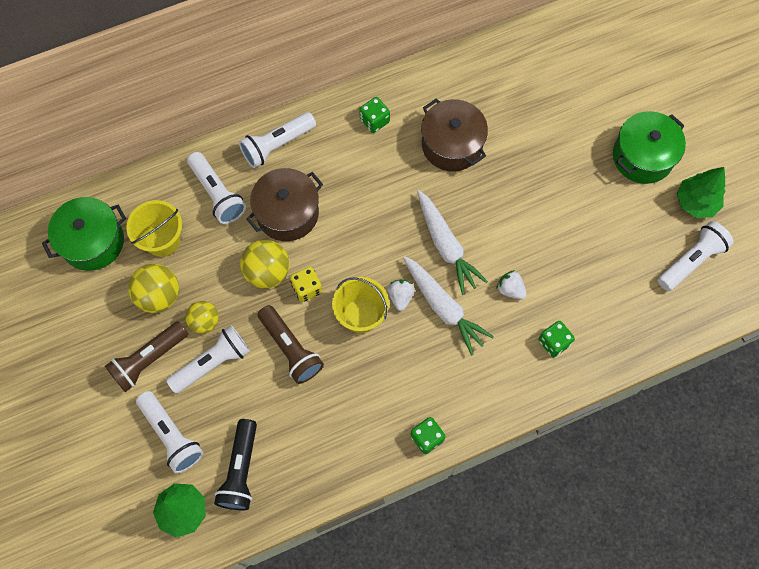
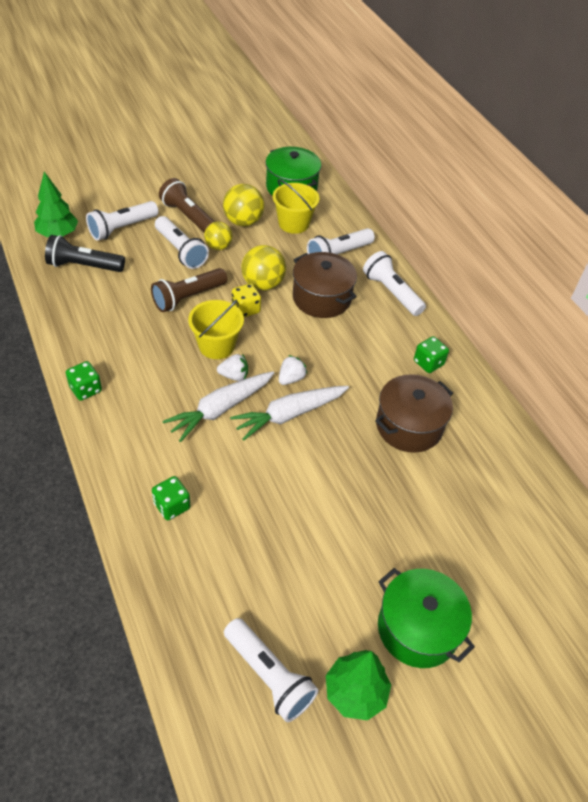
camera: 85 degrees right, 20 degrees down
white strawberry [496,270,527,300] -> white strawberry moved to [279,355,307,385]

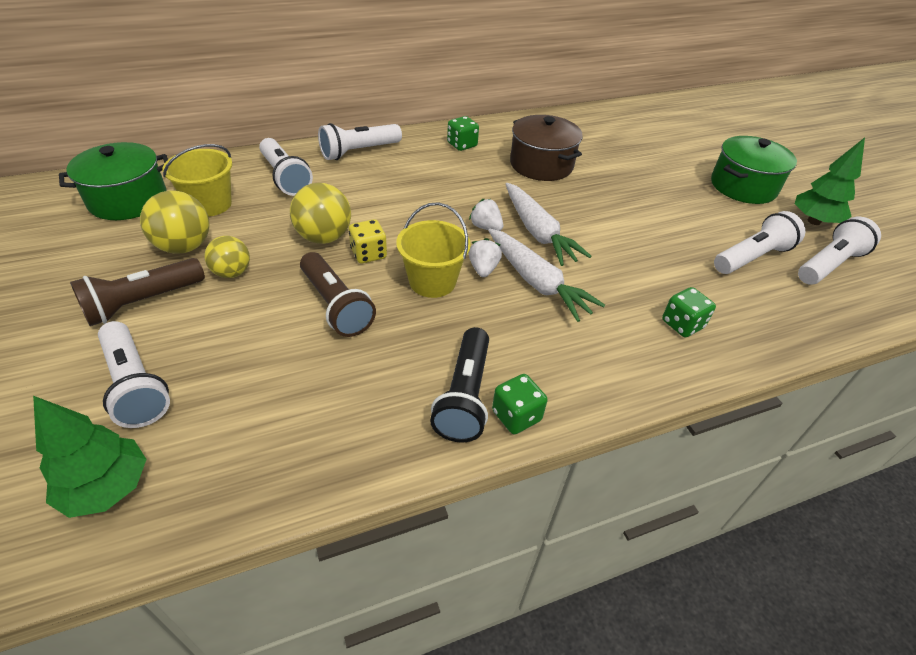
camera: 85 degrees left, 5 degrees down
black flashlight [45,235,125,272] -> black flashlight moved to [430,327,489,442]
white flashlight [155,216,209,269] -> white flashlight moved to [714,211,805,274]
brown pot [293,252,357,318] -> none

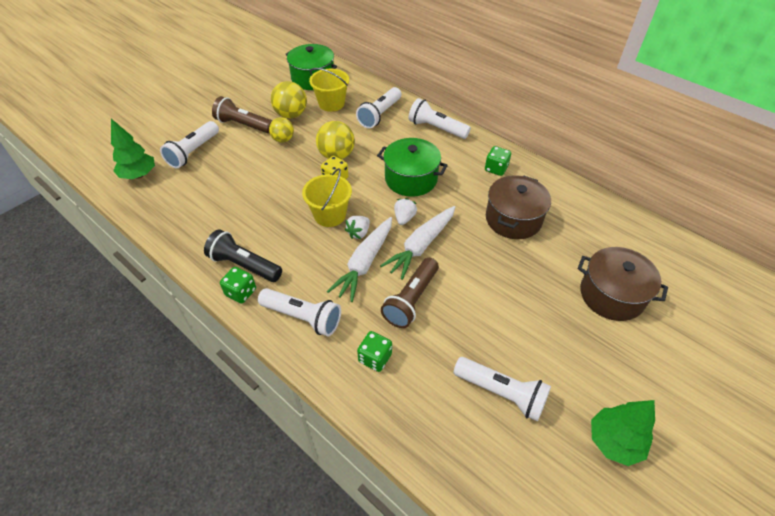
camera: 65 degrees right, 5 degrees up
brown flashlight [300,252,376,337] -> brown flashlight moved to [381,258,439,328]
black flashlight [430,327,489,442] -> black flashlight turned 45 degrees clockwise [204,229,282,282]
white strawberry [468,238,502,277] -> white strawberry turned 150 degrees clockwise [345,216,370,239]
green pot [711,136,797,204] -> green pot moved to [377,138,448,197]
white flashlight [798,217,881,285] -> white flashlight moved to [258,288,341,336]
none -> brown pot [578,247,668,321]

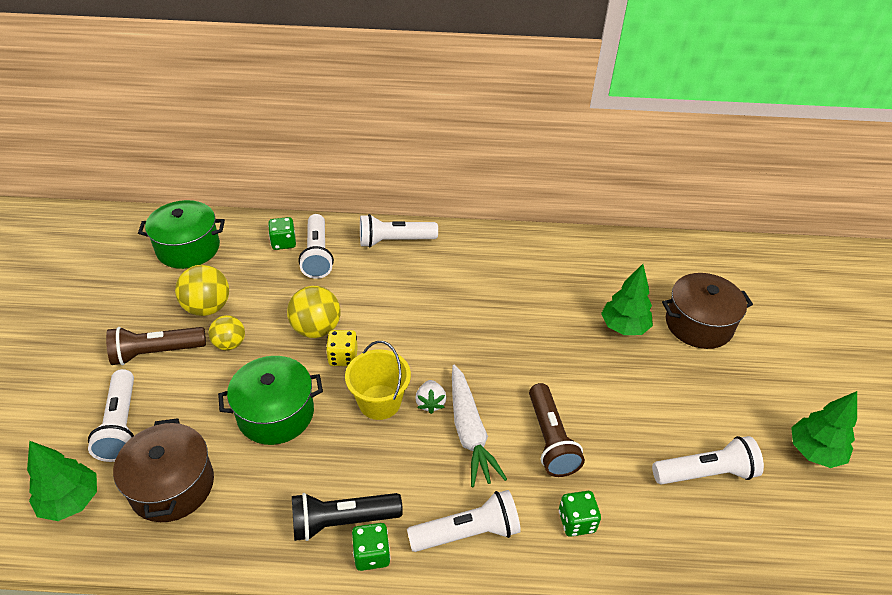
camera: 40 degrees left, 5 degrees down
yellow bucket [309,68,349,112] -> none
green pot [377,138,448,197] -> green pot moved to [218,356,323,445]
white carrot [380,206,455,280] -> none
white strawberry [394,198,417,225] -> none
green dice [485,146,511,176] -> green dice moved to [268,217,296,250]
brown pot [486,175,551,239] -> brown pot moved to [113,418,214,522]
none -> green tree [601,264,653,335]

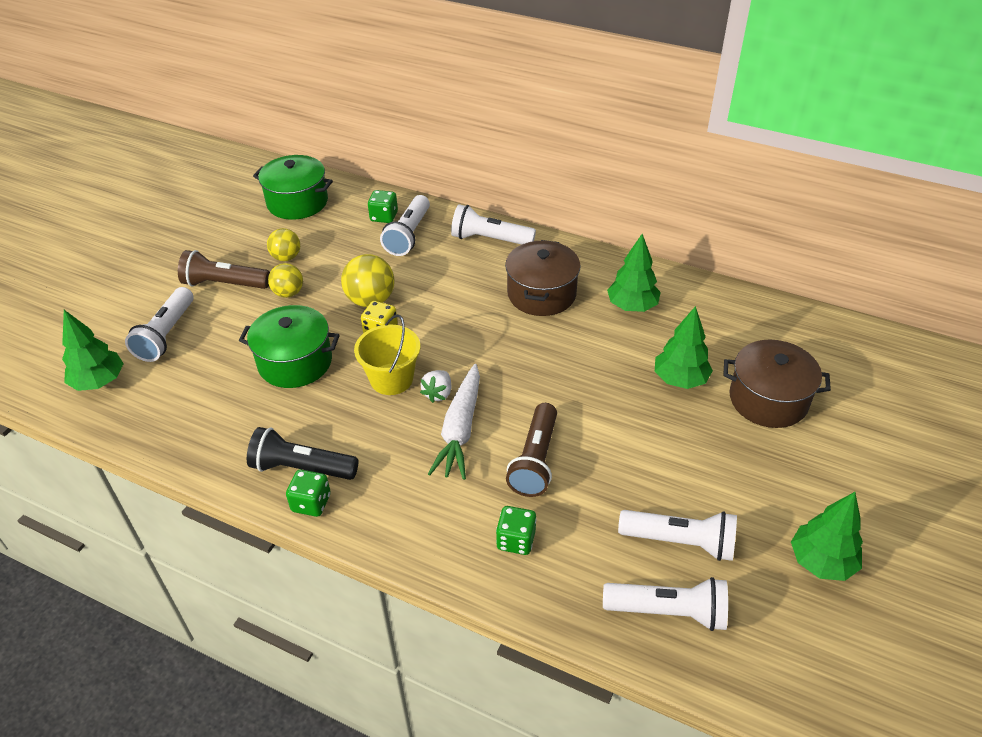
camera: 25 degrees right, 0 degrees up
brown pot [113,418,214,522] -> brown pot moved to [505,240,581,316]
yellow ball [175,265,229,316] -> yellow ball [267,228,300,261], size x0.66
white flashlight [407,490,521,552] -> white flashlight moved to [603,577,728,631]
none -> green tree [607,234,661,312]

